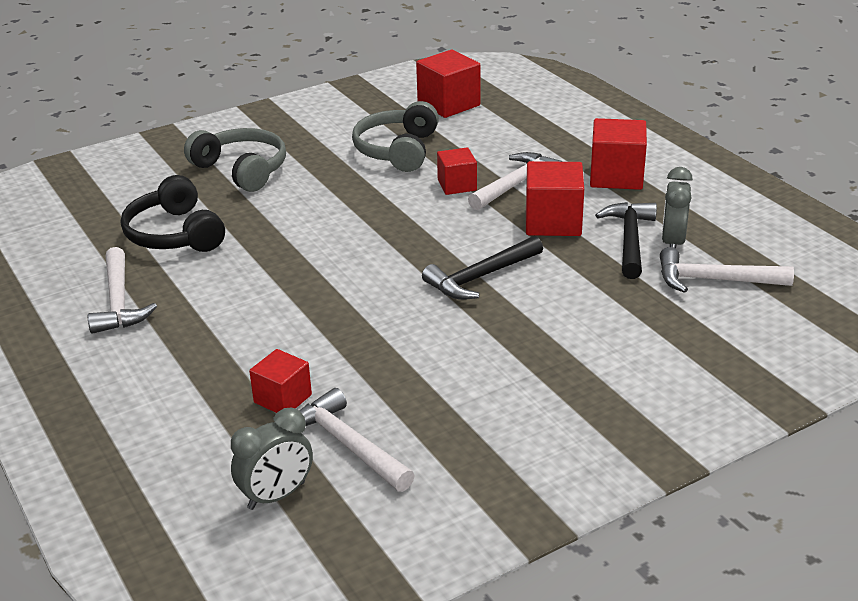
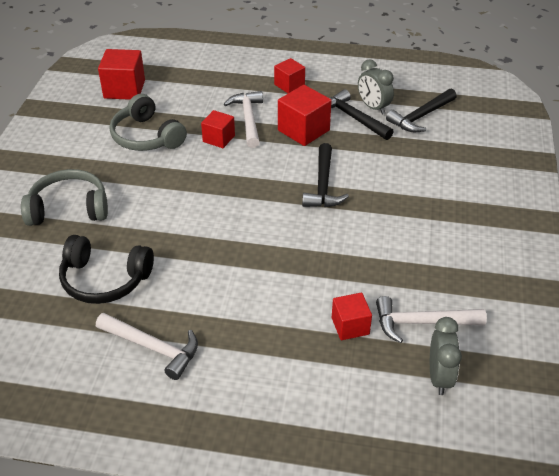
camera: 50 degrees left, 10 degrees up
red cube [590,118,647,190] -> red cube [274,58,305,93], size x0.63
white hammer [660,247,794,293] -> black hammer [386,88,457,132]

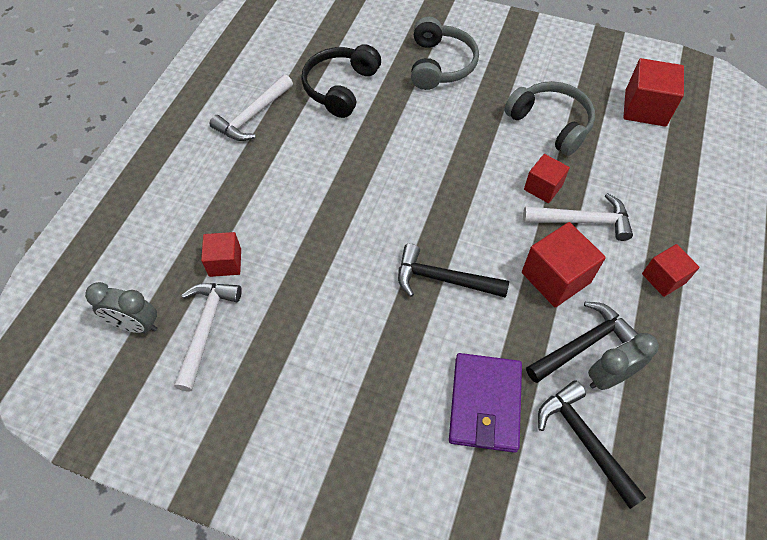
camera: 100 degrees right, 15 degrees up
grey headphones [110,94,187,151] -> grey headphones turned 75 degrees clockwise [504,81,595,156]
none -> purple wallet [449,353,522,453]

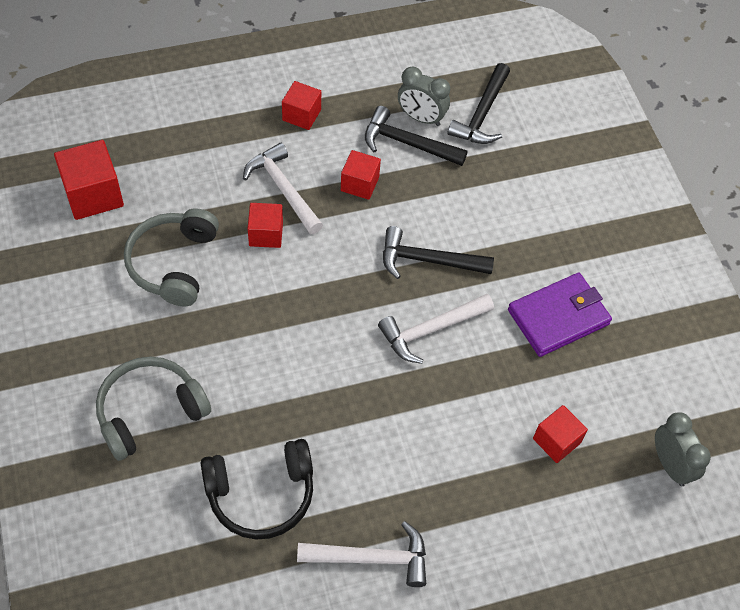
camera: 130 degrees left, 0 degrees up
white hammer [174,283,242,392] -> white hammer moved to [378,294,494,364]
black hammer [398,244,509,297] -> black hammer turned 120 degrees clockwise [383,226,494,279]
purple wallet [449,353,522,453] -> purple wallet moved to [508,273,612,357]
red cube [522,222,606,307] -> red cube [341,150,381,200], size x0.63

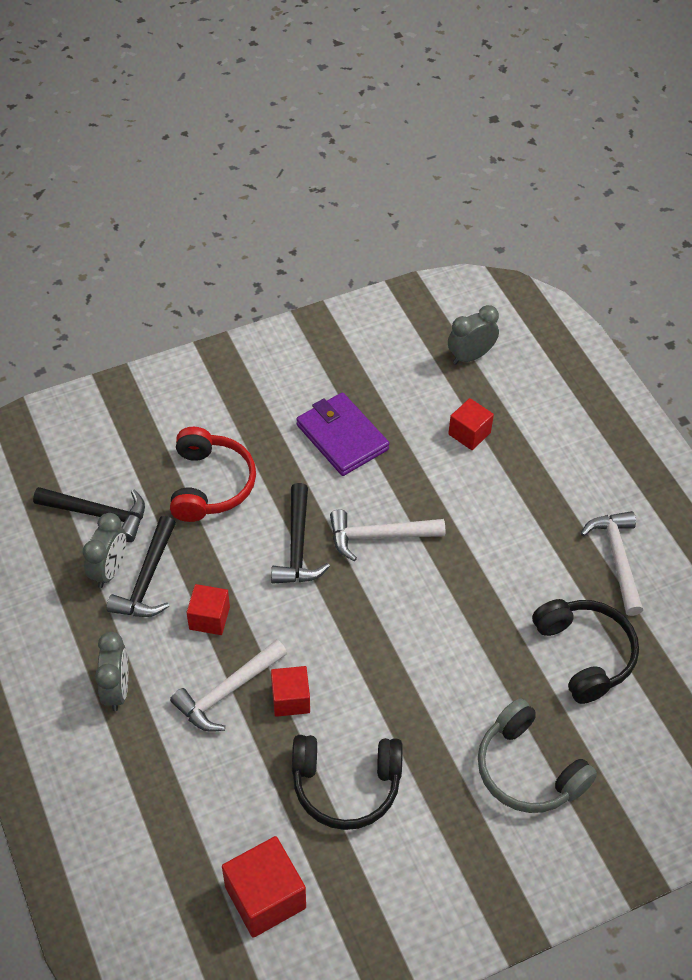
camera: 95 degrees left, 5 degrees down
grey headphones [124,208,219,306] -> black headphones [292,735,403,830]
red cube [282,81,321,130] -> grey clock [95,632,128,711]
white hammer [378,294,494,364] -> white hammer turned 120 degrees clockwise [330,509,445,561]
none -> red headphones [170,427,256,522]

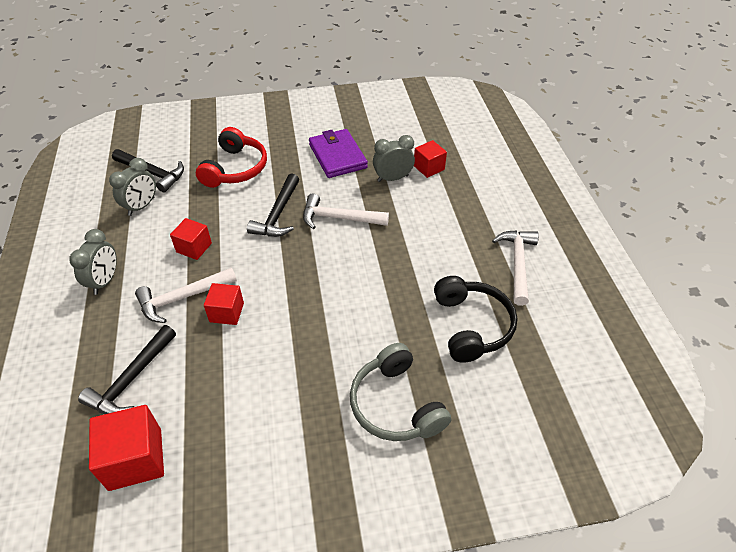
camera: 15 degrees right, 5 degrees down
black hammer [106,516,176,617] -> black hammer moved to [78,325,176,414]
black headphones [292,735,403,830] -> none
grey clock [448,305,499,364] -> grey clock moved to [373,135,415,182]

